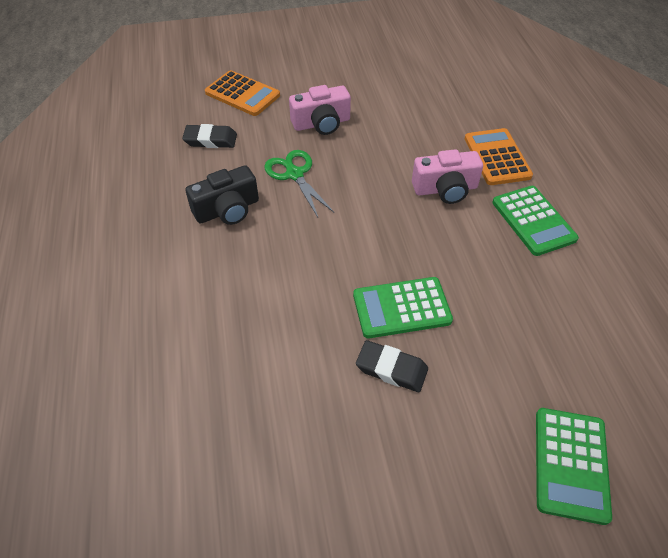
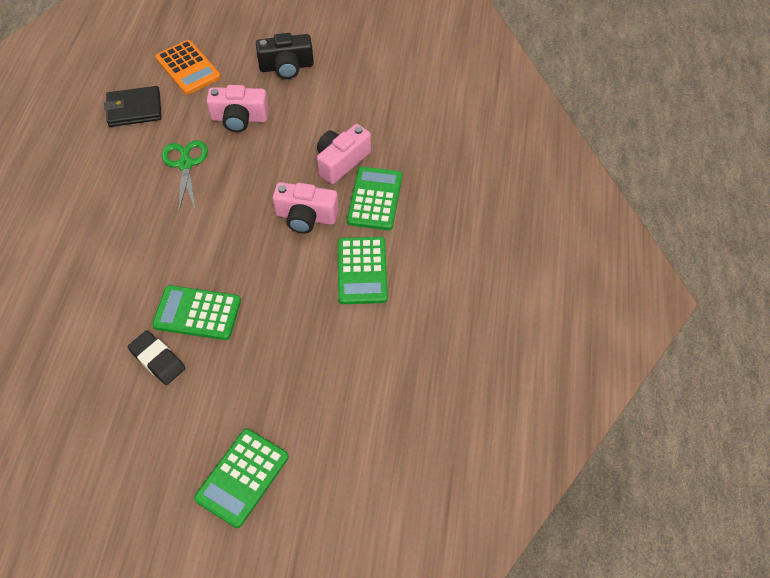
camera: 20 degrees right, 5 degrees up
black eraser [182,124,237,148] -> black wallet [104,86,162,127]
black camera [185,165,259,225] -> black camera moved to [256,33,314,79]
orange calculator [465,128,533,185] -> green calculator [347,167,402,230]
none -> pink camera [317,124,371,184]

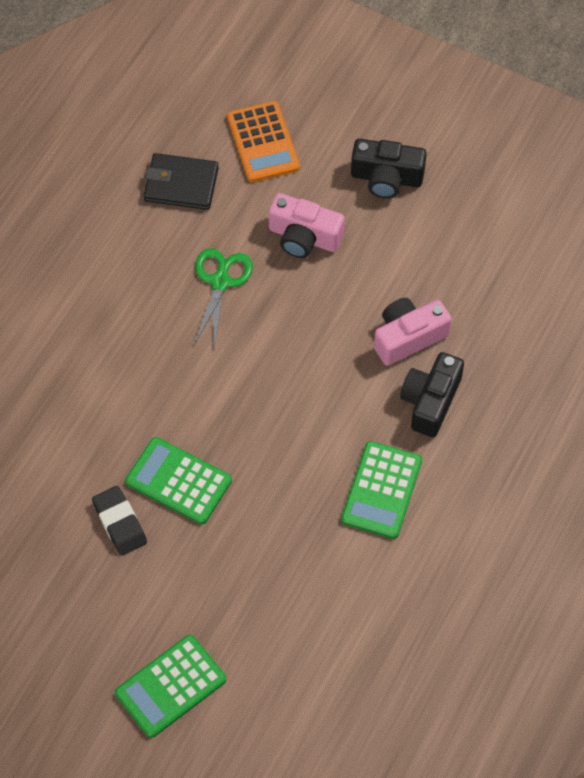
camera: 20 degrees right, 5 degrees up
pink camera [273,182,339,233] -> none
green calculator [347,167,402,230] -> black camera [400,352,464,437]

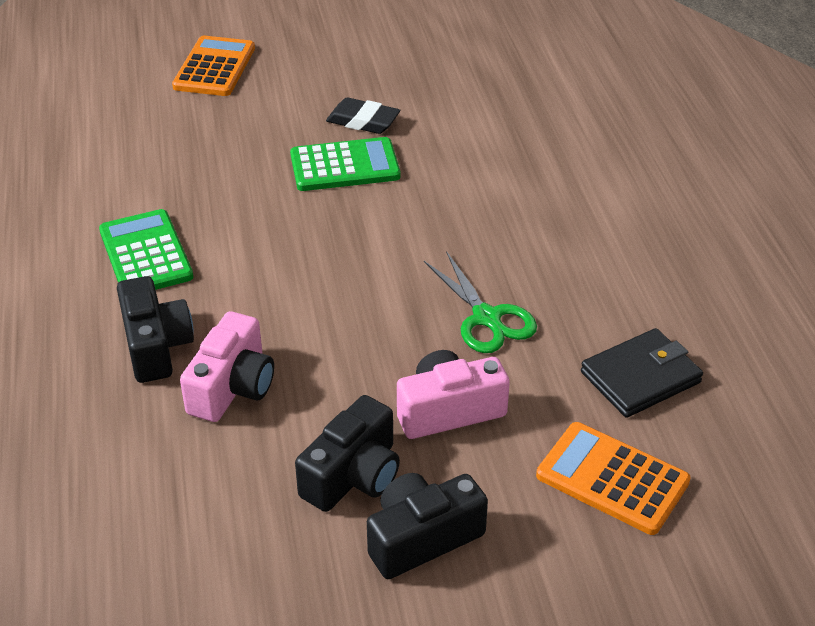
camera: 140 degrees right, 20 degrees down
green calculator [115,635,226,738] -> orange calculator [172,36,255,96]
none -> black camera [295,395,400,512]

